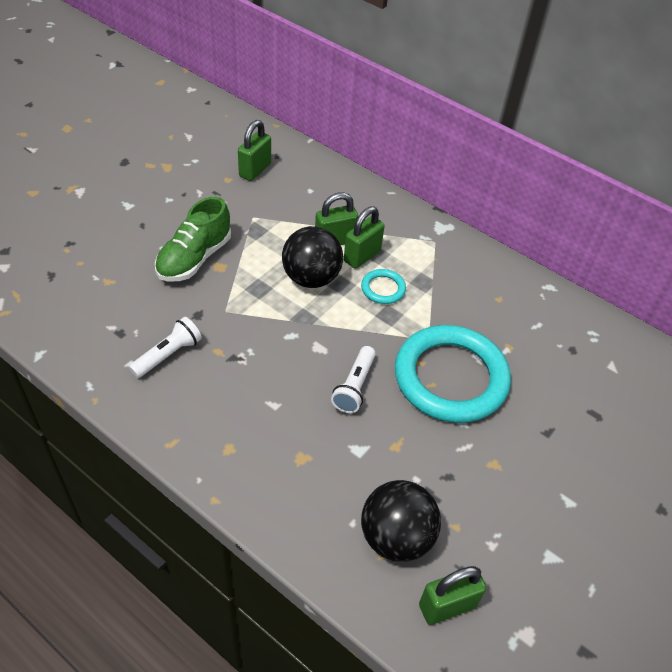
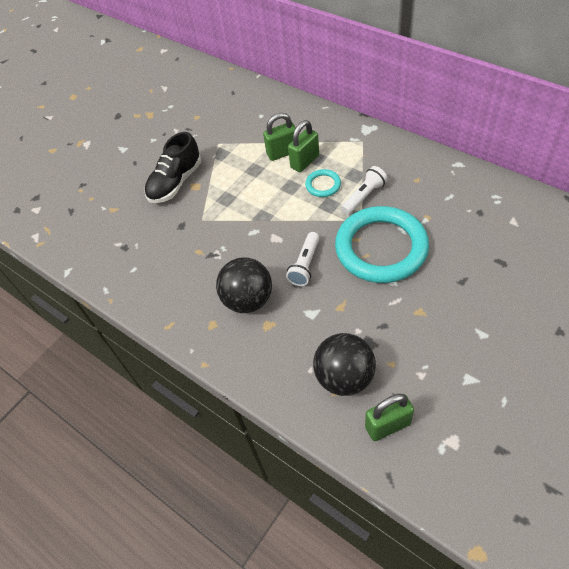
camera: 10 degrees right, 5 degrees up
white flashlight [129,317,202,378] -> white flashlight moved to [341,166,388,215]
green shoe [155,197,231,282] -> black shoe [145,132,201,203]
green padlock [238,120,271,181] -> none
black ball [282,226,343,288] -> black ball moved to [216,257,272,313]

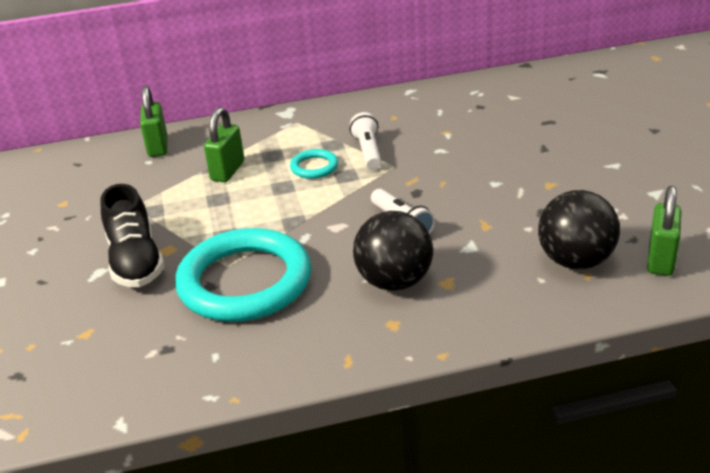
camera: 55 degrees left, 20 degrees down
green padlock [288,120,319,172] -> green padlock moved to [140,86,167,157]
turquoise ring [335,206,429,283] -> turquoise ring moved to [175,228,311,322]

